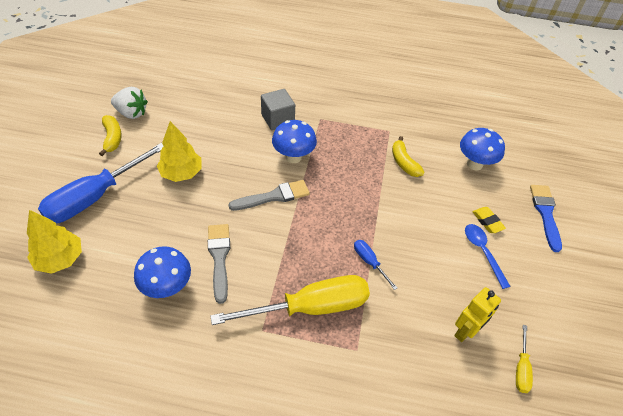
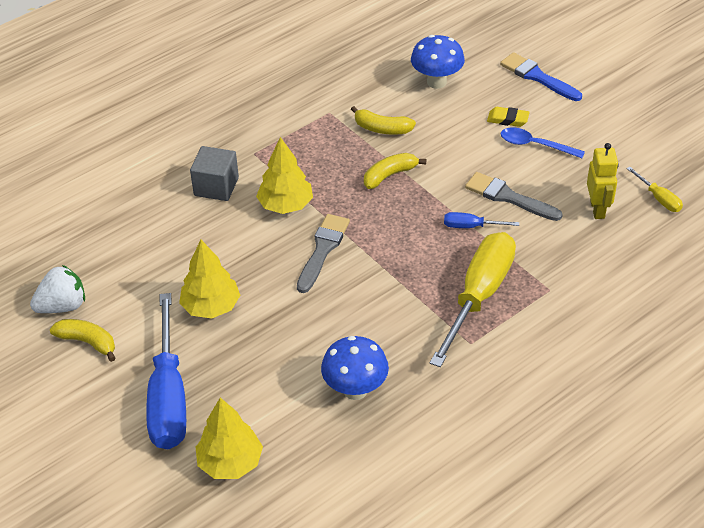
camera: 45 degrees left, 5 degrees down
grey brush [208,224,230,304] -> grey brush moved to [465,172,563,221]
blue mushroom [272,120,317,163] -> yellow tree [256,137,313,214]
none -> yellow banana [364,153,426,189]

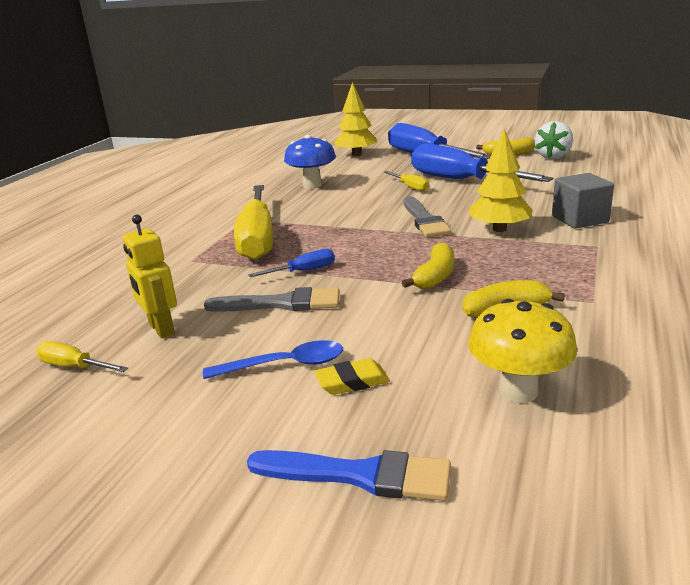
camera: 150 degrees right, 20 degrees down
yellow tree [179,240,240,319] -> blue screwdriver [411,144,553,182]
blue mushroom [411,35,465,89] -> yellow mushroom [468,299,577,403]
none -> yellow screwdriver [384,171,429,192]

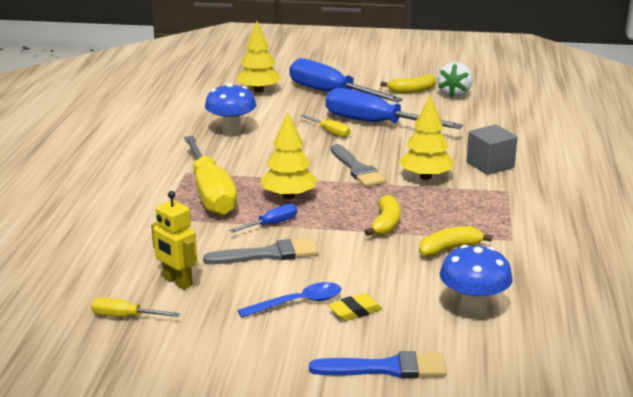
camera: 15 degrees left, 0 degrees up
yellow mushroom [468,299,577,403] -> blue mushroom [440,245,513,316]
none -> yellow tree [260,112,317,199]

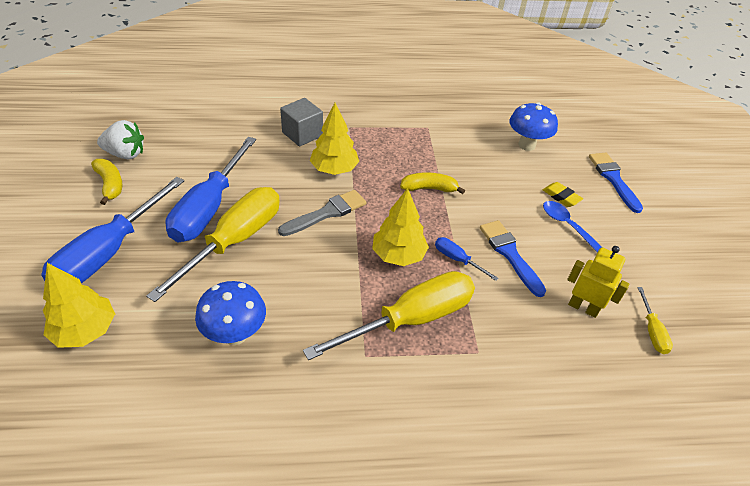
camera: 105 degrees left, 20 degrees up
yellow robot [151,191,197,290] -> yellow robot turned 90 degrees counterclockwise [567,246,629,318]
grey brush [203,239,318,264] -> blue brush [480,220,546,297]
yellow screwdriver [300,114,351,137] -> yellow screwdriver [147,187,280,302], size x2.29
yellow banana [419,226,492,257] -> none

